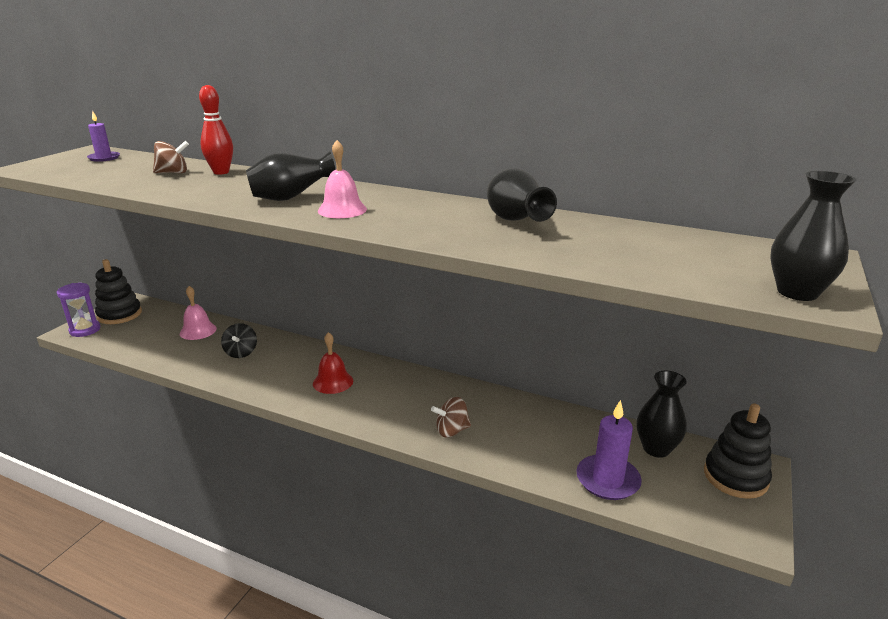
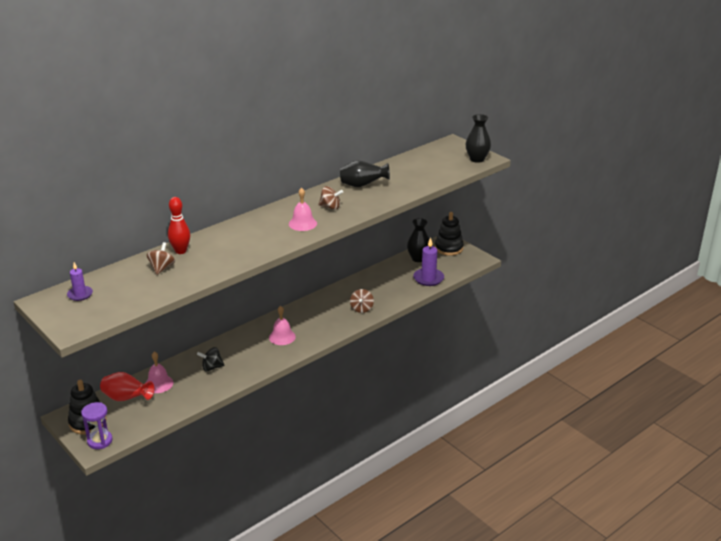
camera: 65 degrees left, 5 degrees up
black spinning top [221,323,257,358] -> black spinning top turned 150 degrees clockwise [197,347,225,371]
black vase [246,151,336,201] -> none
red bell [313,332,353,394] -> pink bell [269,306,296,345]
none -> red vase [100,372,154,401]
none -> brown spinning top [318,186,343,210]

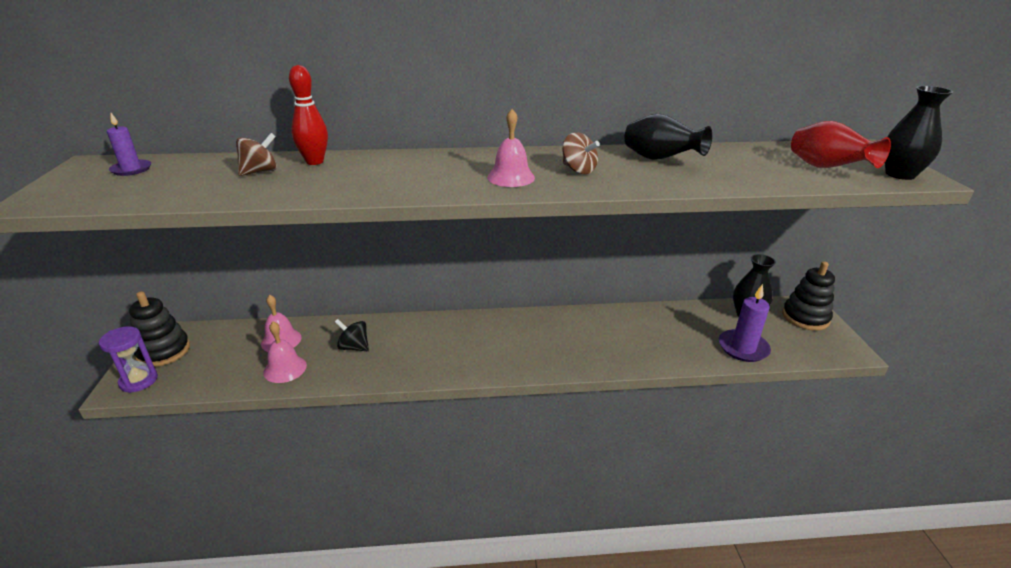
camera: 35 degrees right, 0 degrees up
red vase [100,372,154,401] -> red vase moved to [791,121,891,168]
pink bell [269,306,296,345] -> pink bell moved to [263,322,307,383]
brown spinning top [350,289,374,313] -> none

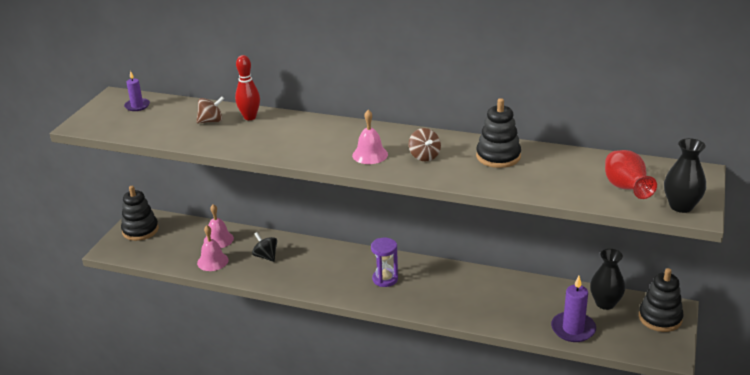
camera: 25 degrees right, 0 degrees up
purple hourglass [99,326,158,393] -> purple hourglass moved to [371,238,398,287]
black vase [625,114,712,160] -> black stacking toy [476,98,521,168]

